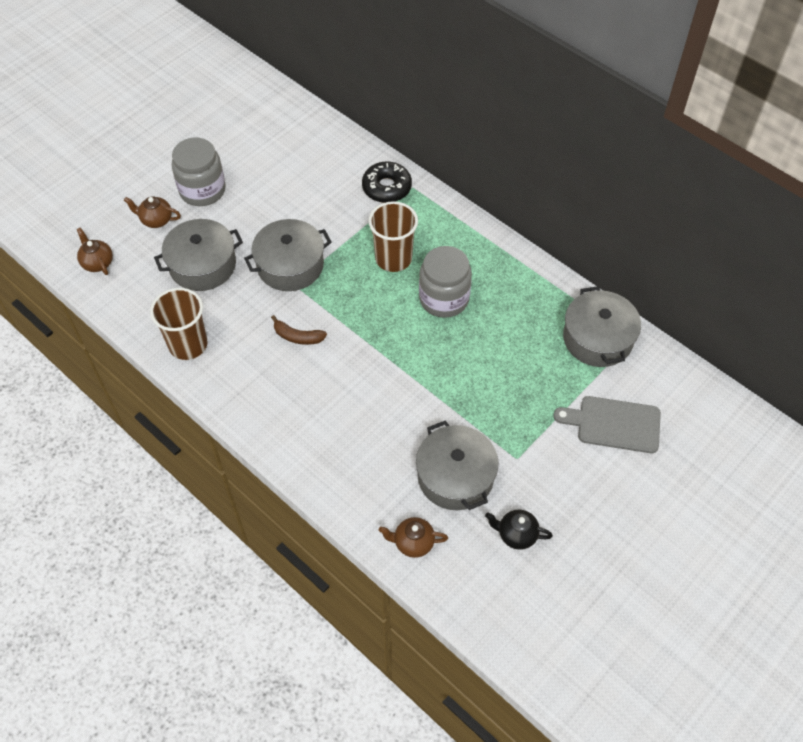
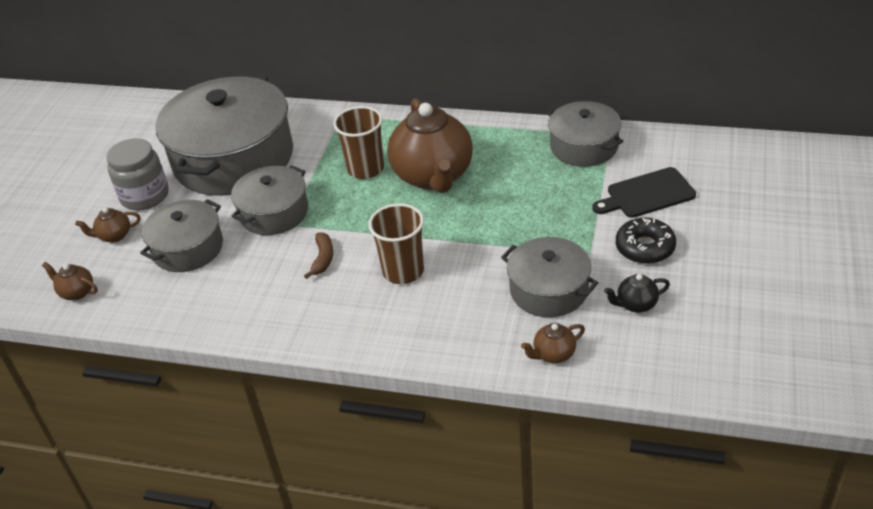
camera: 25 degrees left, 15 degrees down
brown cup [150,288,208,360] -> brown cup moved to [368,203,424,284]
brown banana [271,315,327,345] -> brown banana turned 75 degrees counterclockwise [304,232,333,279]
black donut [362,162,412,203] -> black donut moved to [616,218,676,264]
grey jar [419,246,472,318] -> brown teapot [387,98,473,193]
grey cutting board [553,396,661,453] -> black cutting board [592,167,696,218]
none -> grey pot [156,75,293,196]

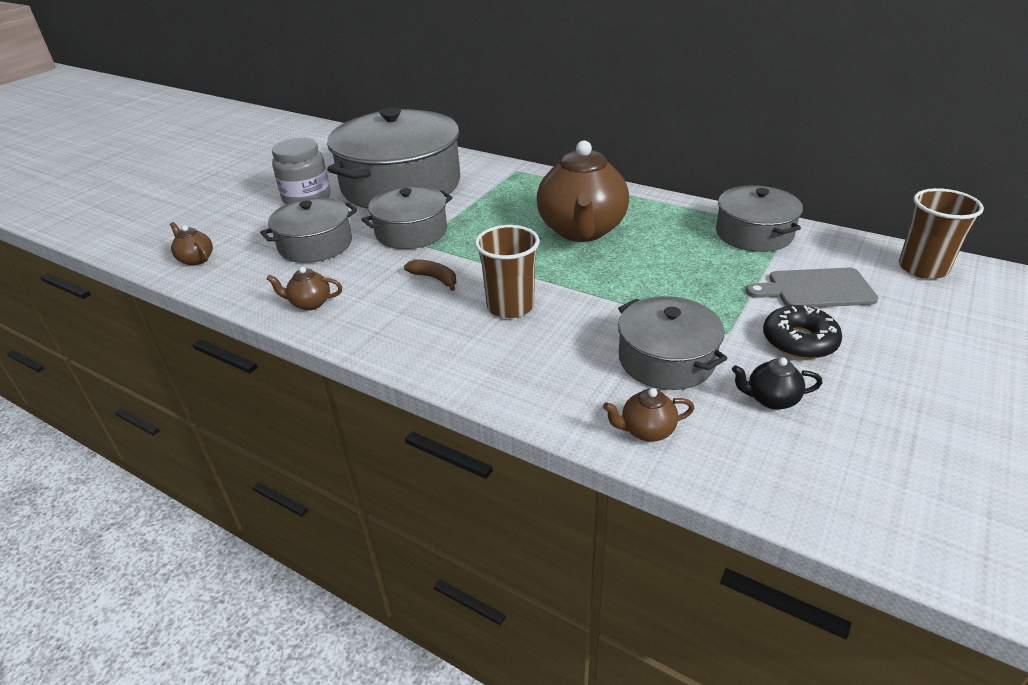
camera: 15 degrees right, 5 degrees down
brown teapot [75,208,141,243] -> brown teapot moved to [267,266,342,310]
brown banana [304,232,333,279] -> brown banana turned 75 degrees counterclockwise [404,259,456,291]
brown cup [333,106,384,179] -> brown cup moved to [899,188,984,279]
black cutting board [592,167,696,218] -> grey cutting board [746,268,878,308]

